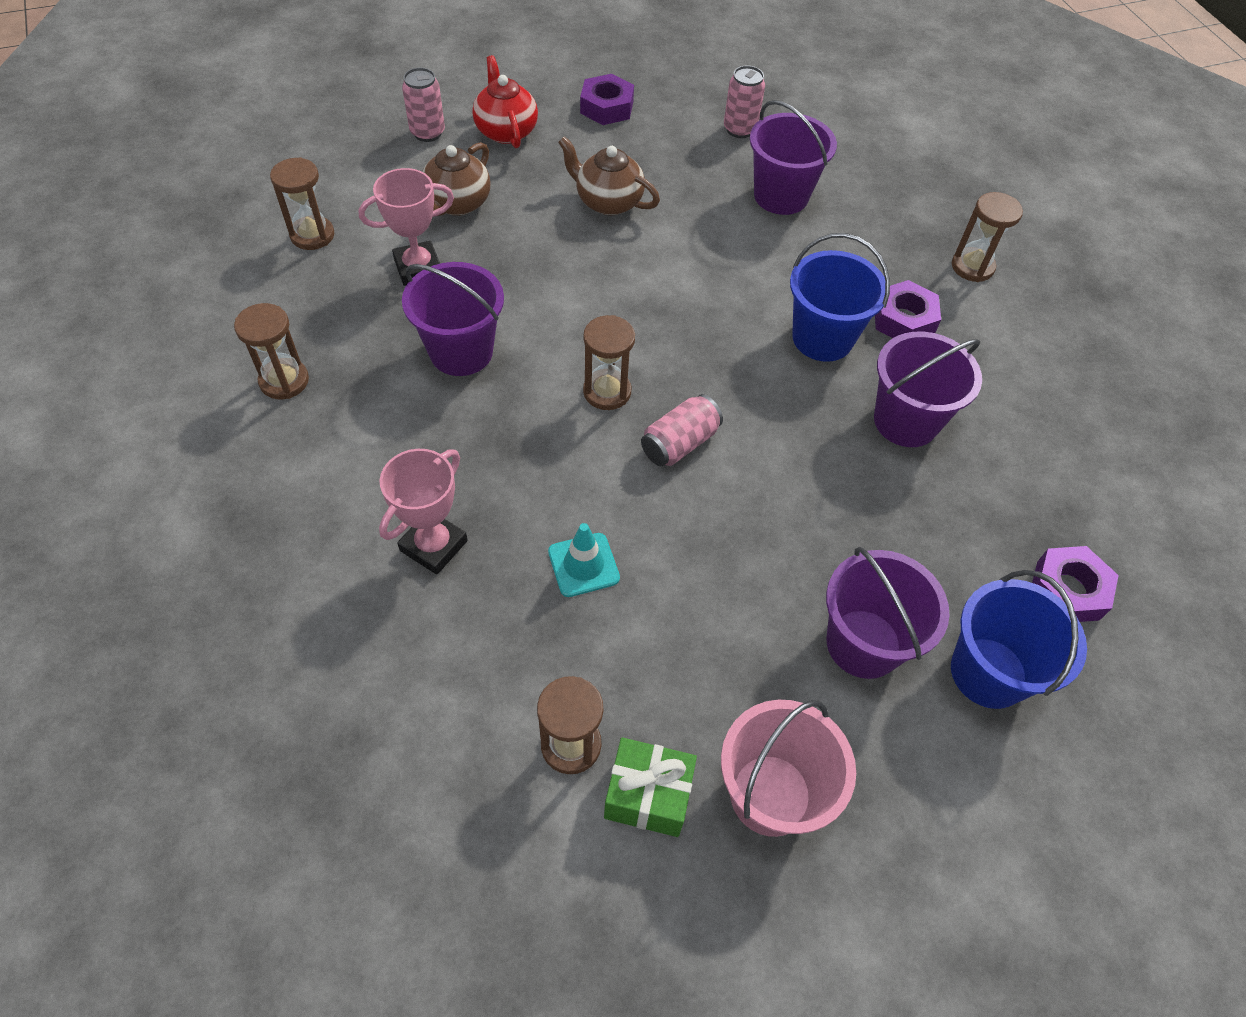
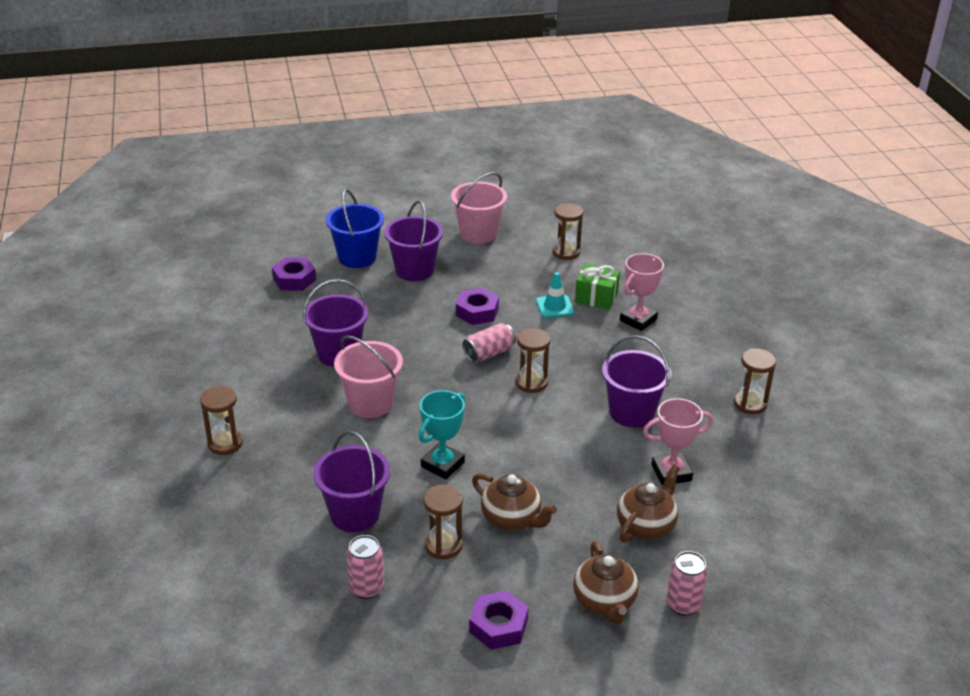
camera: 170 degrees left, 20 degrees down
brown hourglass [270,157,334,250] -> brown hourglass moved to [423,484,463,559]
red teapot [472,55,538,148] -> brown teapot [573,541,639,625]
green gift [604,737,697,837] -> green gift moved to [575,264,620,310]
blue bucket [790,233,890,362] -> pink bucket [334,335,403,418]
purple nut [875,280,941,338] -> purple nut moved to [456,288,499,325]
none -> turquoise trophy [419,390,465,479]

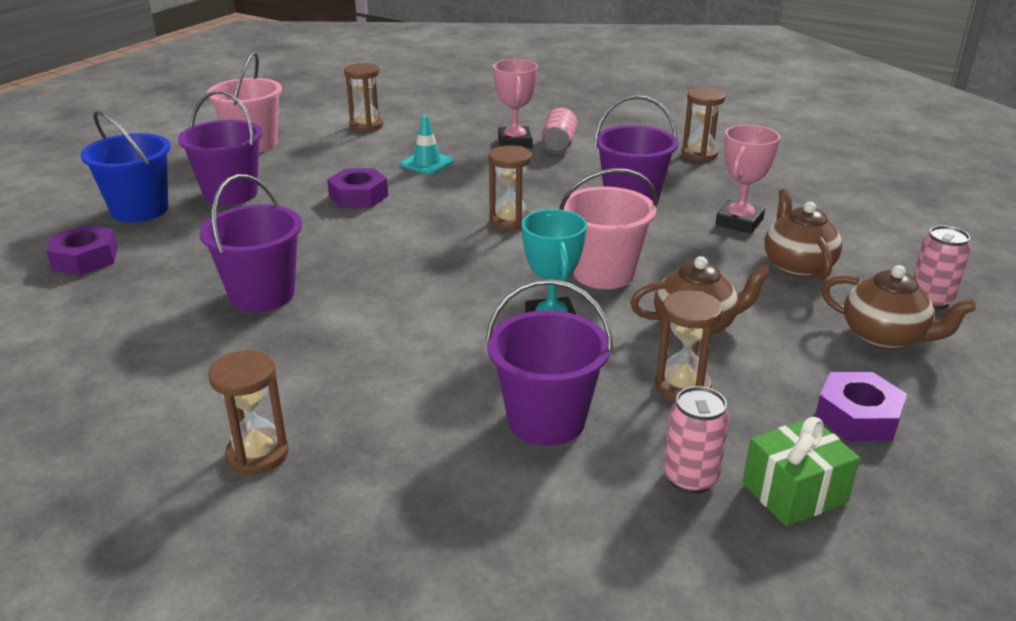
camera: 45 degrees left, 5 degrees down
pink bucket [334,335,403,418] -> pink bucket moved to [559,168,657,289]
pink can [462,323,516,362] -> pink can moved to [541,108,577,153]
green gift [575,264,620,310] -> green gift moved to [743,417,860,526]

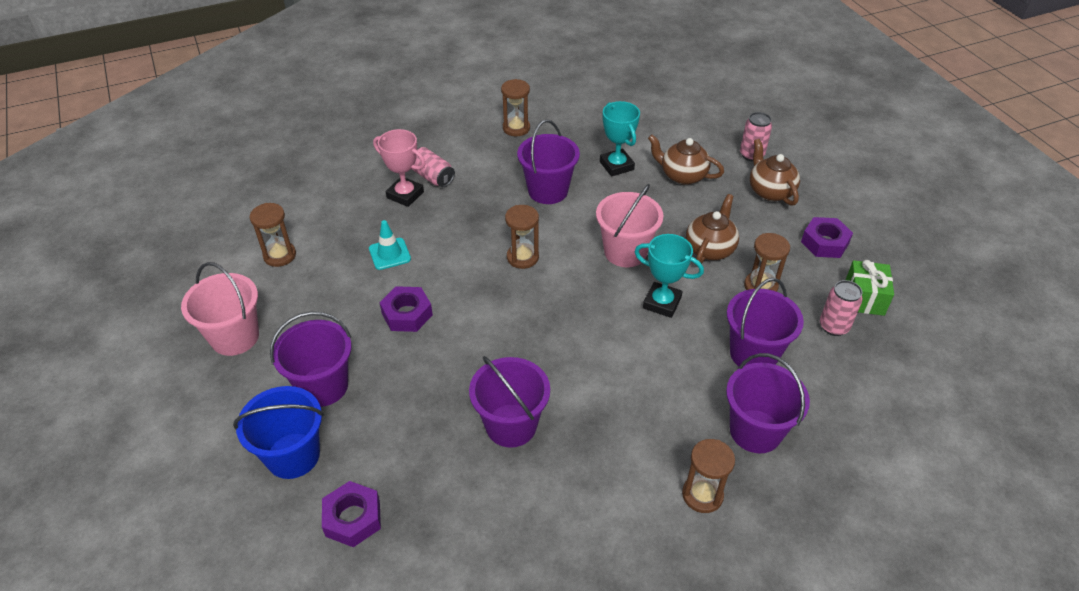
camera: 55 degrees left, 15 degrees up
pink trophy [716,125,780,234] -> turquoise trophy [600,101,640,177]
brown teapot [821,265,976,349] -> brown teapot turned 90 degrees counterclockwise [750,139,800,206]
none -> purple bucket [726,353,810,454]

